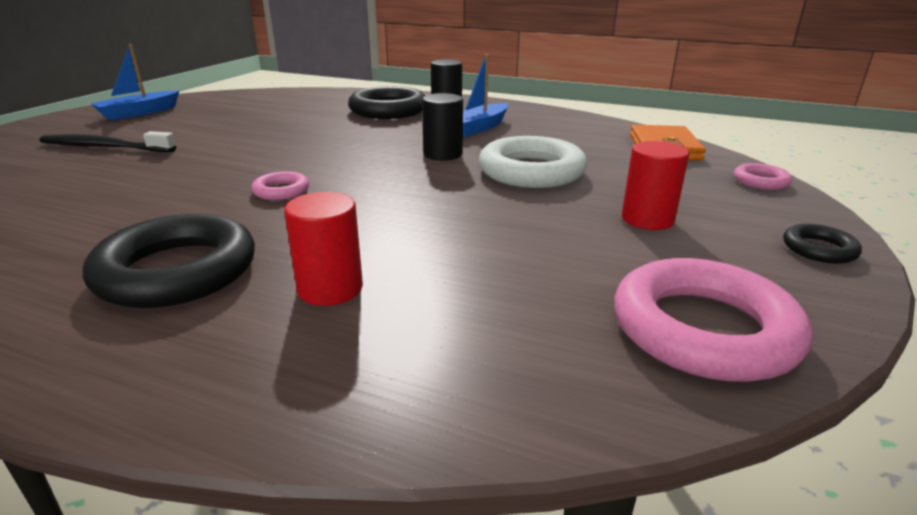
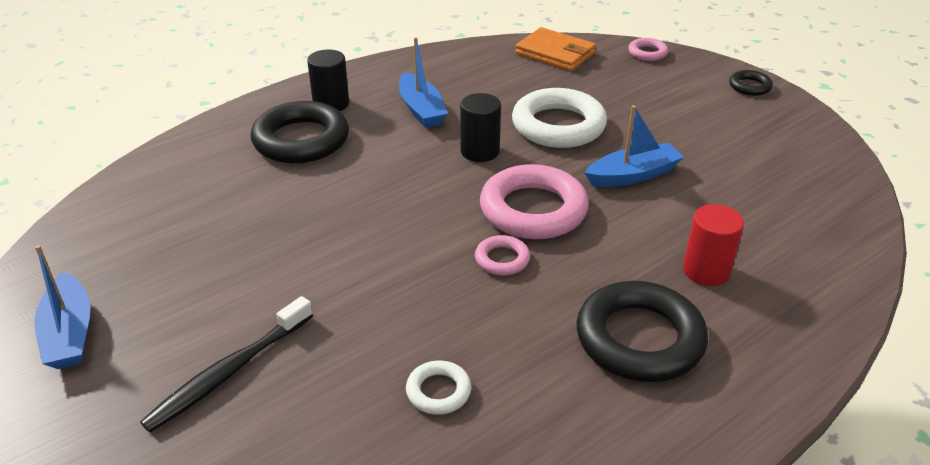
camera: 60 degrees left, 10 degrees up
pink ring [614,258,813,382] -> pink ring moved to [480,164,589,239]
red cylinder [622,141,689,230] -> none
none -> white ring [406,361,471,415]
none -> blue boat [585,105,684,187]

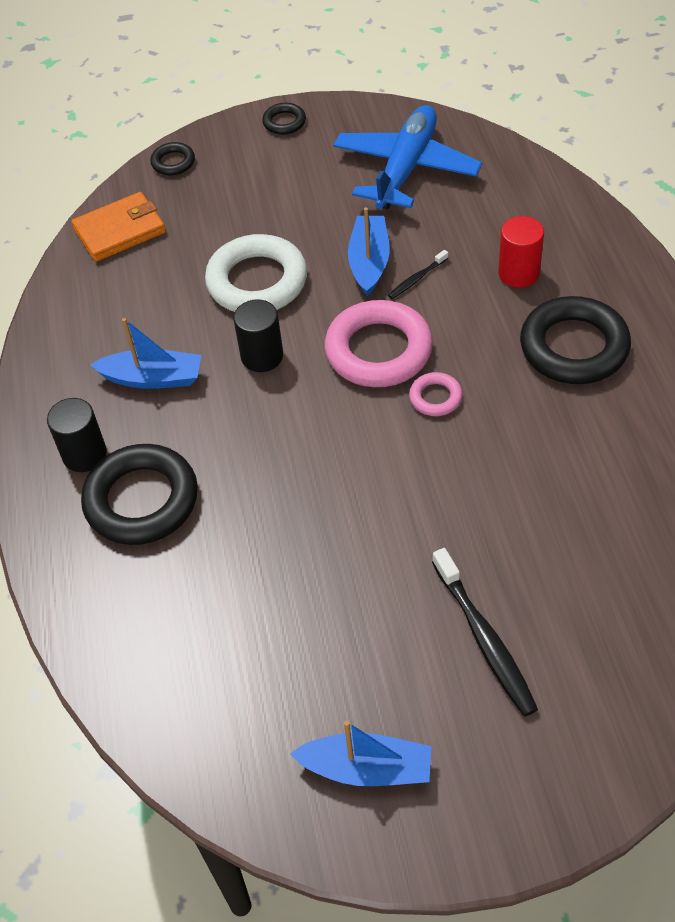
camera: 60 degrees left, 15 degrees up
white ring [406,361,471,415] -> none
pink ring [628,38,668,61] -> black ring [150,142,195,176]
none -> blue plane [333,105,482,209]
none -> black toothbrush [388,250,448,299]

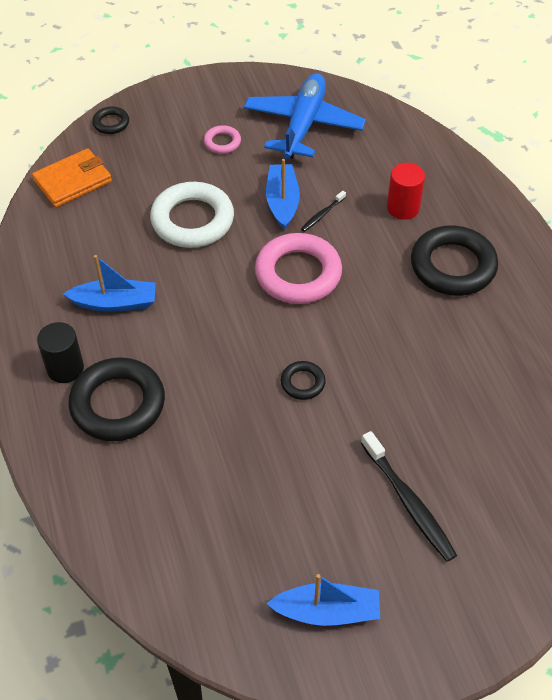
camera: 10 degrees left, 0 degrees up
black cylinder [234,299,283,372] -> none
black ring [262,103,306,135] -> black ring moved to [281,361,326,400]
pink ring [409,372,462,416] -> pink ring moved to [204,125,241,154]

